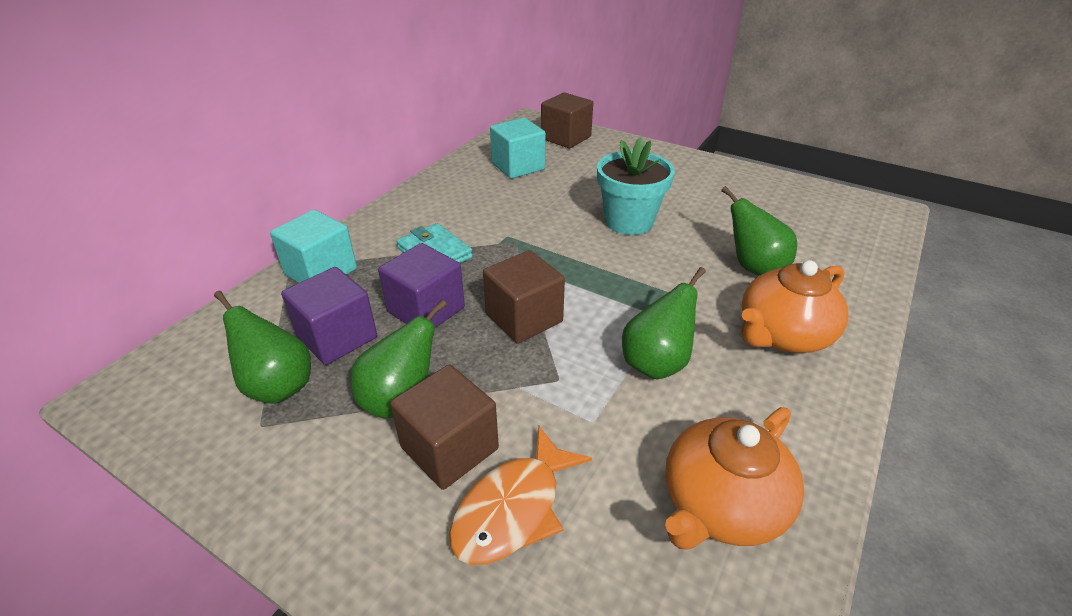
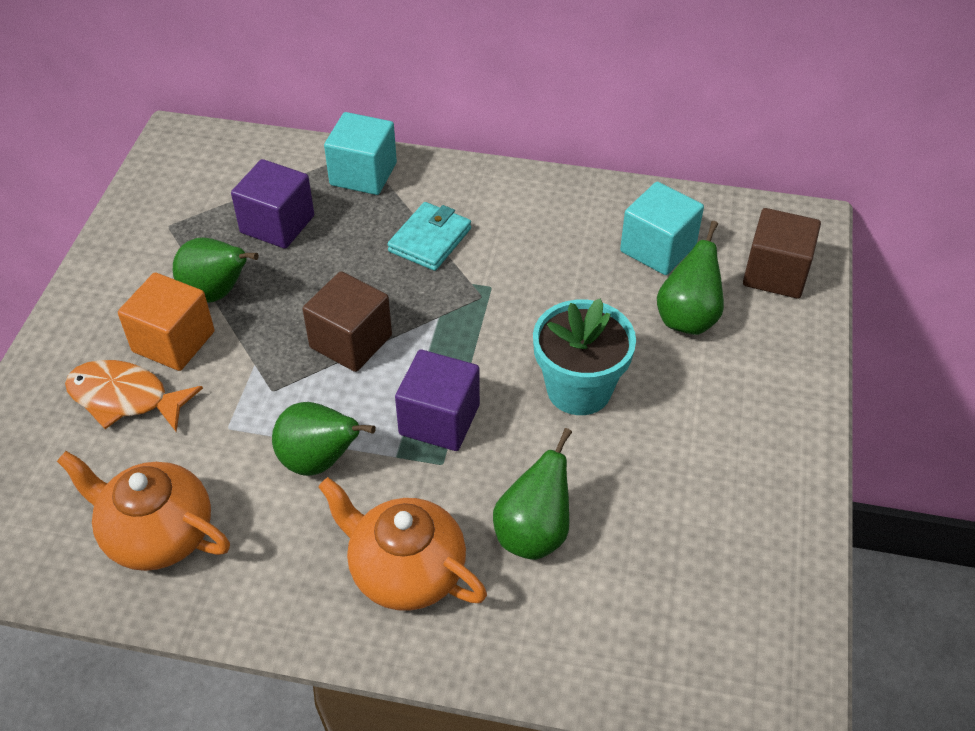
camera: 70 degrees right, 10 degrees up
green pear [214,291,311,404] -> green pear moved to [657,221,724,335]
purple cube [378,243,465,328] -> purple cube moved to [395,349,480,451]
brown cube [390,365,499,490] -> orange cube [118,272,215,371]

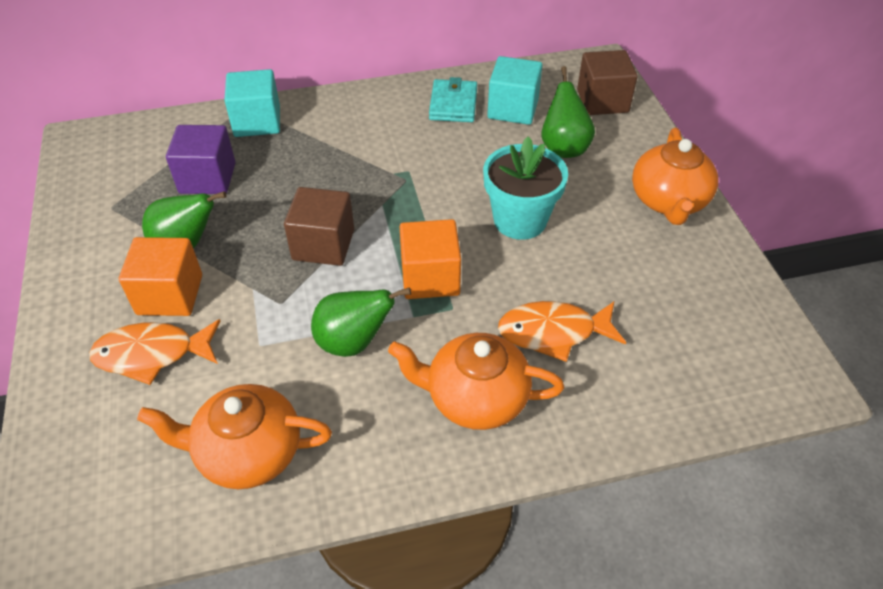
camera: 25 degrees left, 0 degrees up
turquoise wallet [387,202,471,271] -> turquoise wallet moved to [429,77,477,122]
purple cube [395,349,480,451] -> orange cube [400,219,461,299]
green pear [493,428,572,560] -> orange fish [498,301,626,362]
none -> orange teapot [632,128,718,225]

